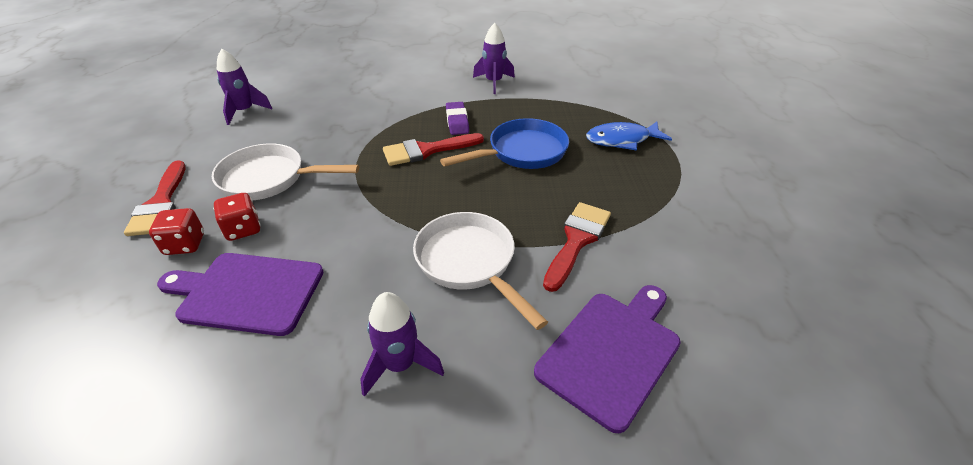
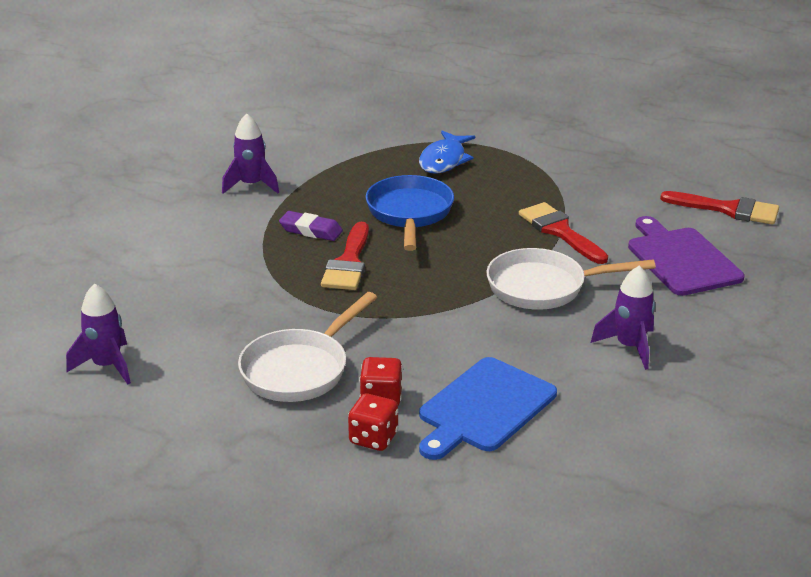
camera: 60 degrees left, 10 degrees down
red brush [124,160,186,236] -> red brush moved to [660,191,779,225]
purple cutting board [157,253,324,336] -> blue cutting board [419,357,557,460]

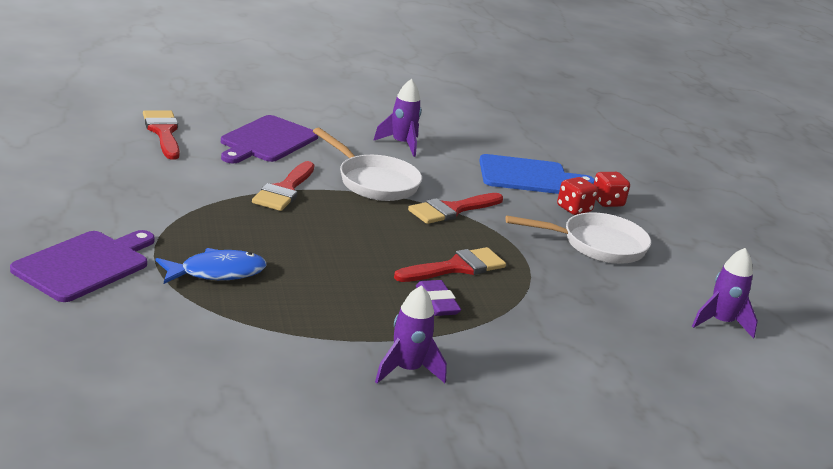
camera: 135 degrees left, 5 degrees down
blue pan [366,175,454,251] -> none
none -> purple cutting board [10,230,155,302]
none -> red brush [408,193,503,224]

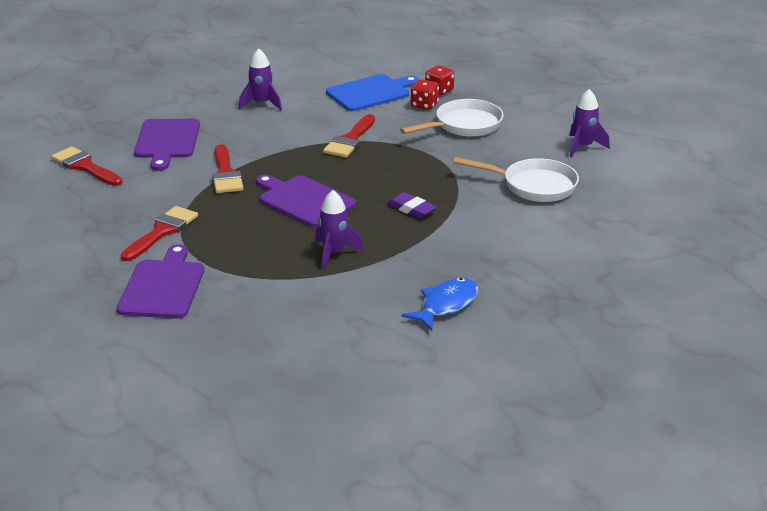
camera: 25 degrees left, 5 degrees up
blue fish [156,248,266,284] -> blue fish moved to [402,278,478,331]
white pan [313,128,422,201] -> white pan moved to [453,157,579,202]
purple rocket [375,285,447,384] -> purple rocket moved to [315,190,364,269]
red brush [394,247,506,282] -> red brush moved to [121,206,198,261]
none -> purple cutting board [256,174,356,227]

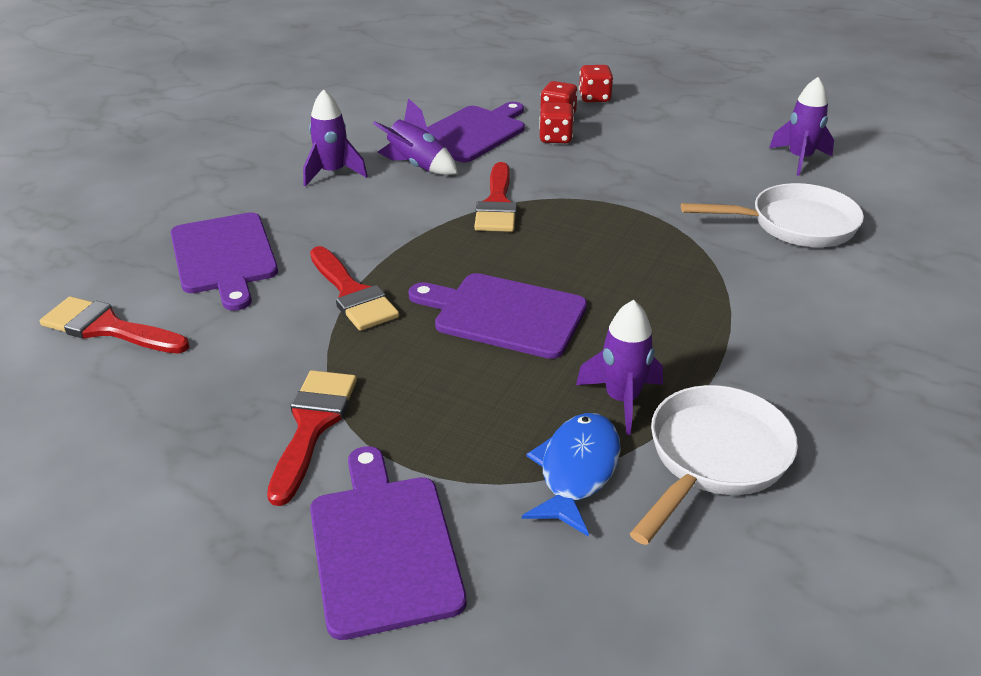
camera: 20 degrees left, 5 degrees up
blue cutting board [326,74,419,111] -> purple cutting board [427,102,525,163]
purple eraser [387,192,437,219] -> none
white pan [400,99,504,137] -> white pan moved to [630,385,798,545]
blue fish [402,278,478,331] -> blue fish moved to [522,413,621,537]
none -> purple rocket [373,98,458,175]
none -> red dice [579,65,613,102]

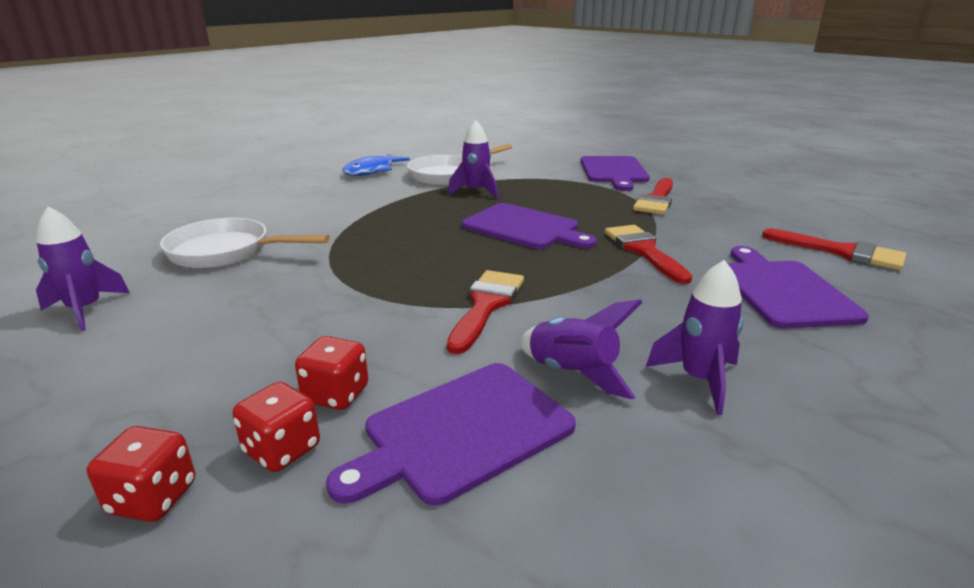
camera: 165 degrees left, 10 degrees down
blue fish [522,413,621,537] -> blue fish moved to [342,153,410,176]

